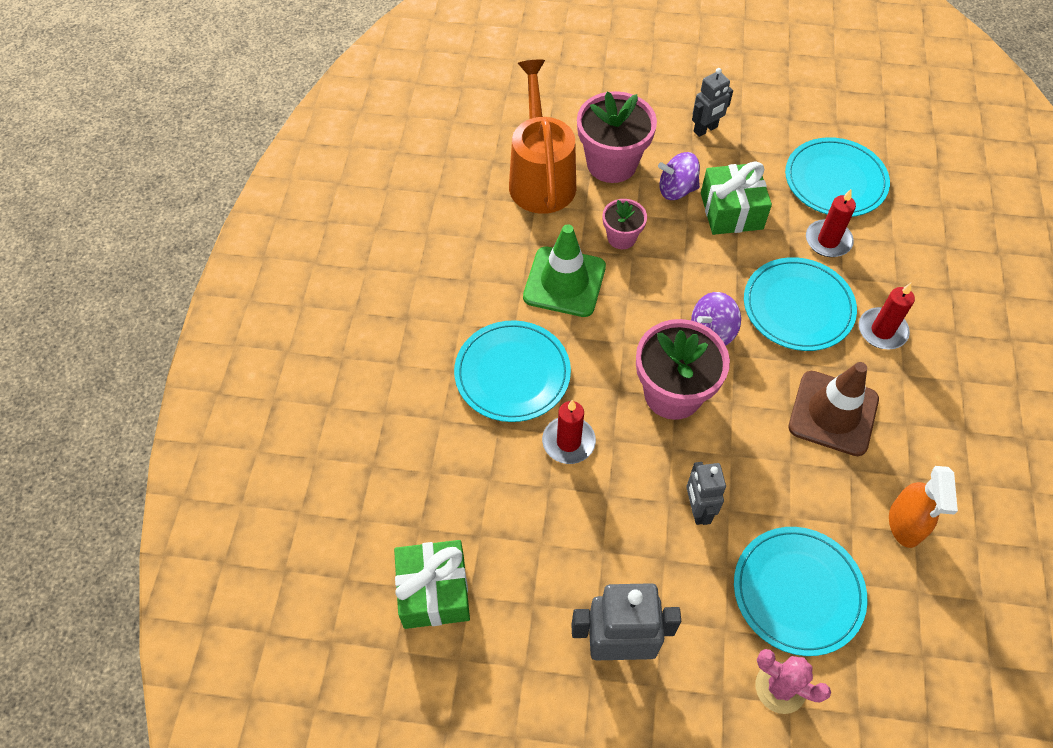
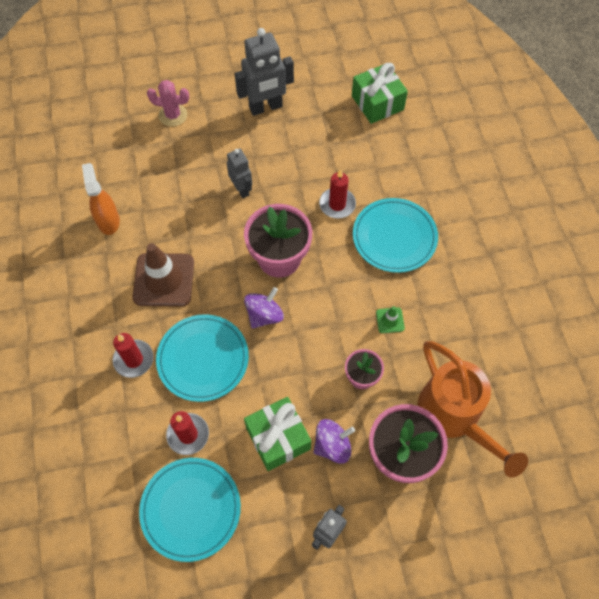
camera: 160 degrees right, 5 degrees up
green traffic cone [523,224,606,317] -> green traffic cone [376,306,405,333], size x0.44
turquoise plate [734,527,868,656] -> none

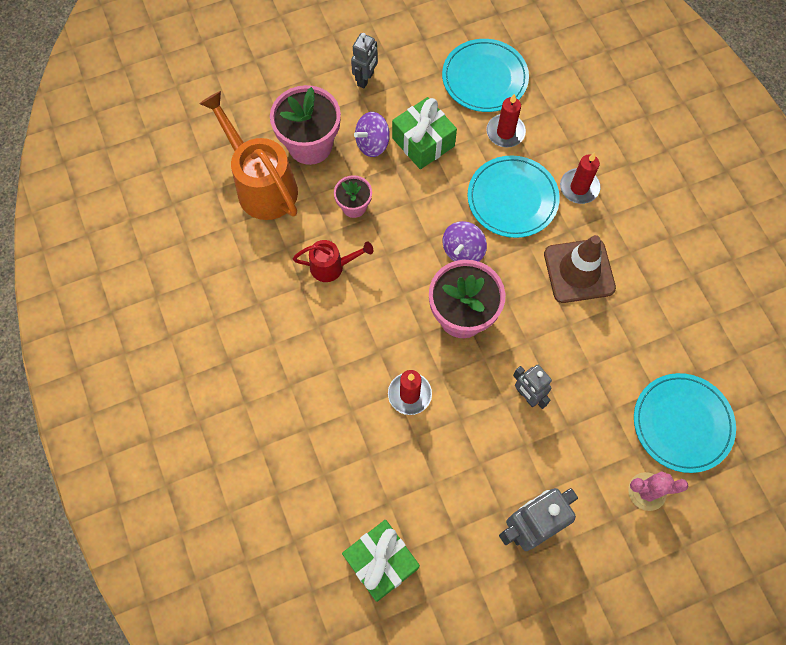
camera: 170 degrees right, 5 degrees up
orange spray bottle [82,163,120,235] -> none
turquoise plate [353,198,438,273] -> turquoise plate moved to [634,373,736,473]
green traffic cone [376,306,405,333] -> red watering can [293,240,373,282]

